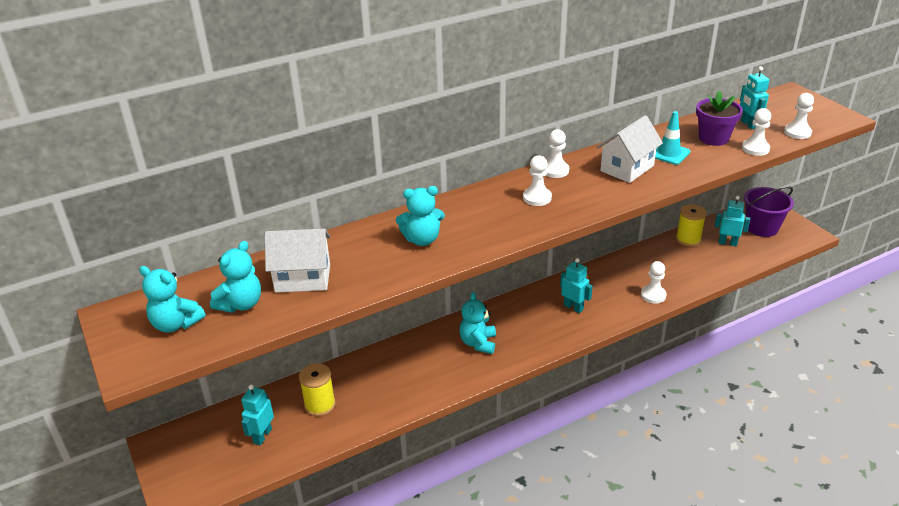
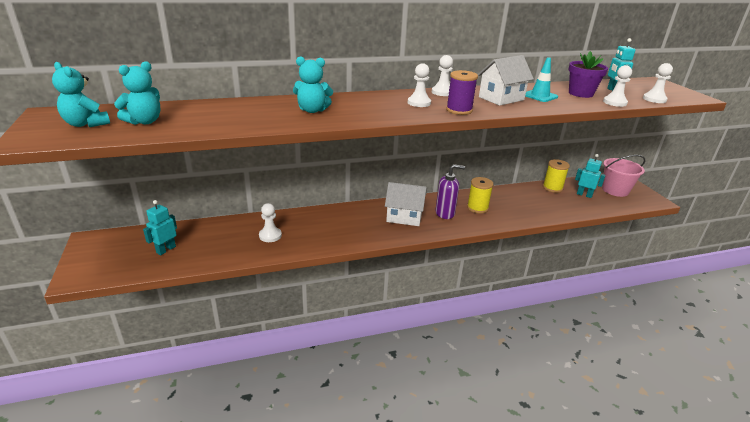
camera: 10 degrees right, 5 degrees down
white house [265,229,331,293] -> white house moved to [385,182,427,226]
yellow spool [299,363,336,416] -> yellow spool moved to [467,177,494,214]
turquoise teddy bear [459,292,496,354] -> none
turquoise robot [560,258,593,313] -> purple soap dispenser [435,164,465,219]
white pawn [641,261,667,304] -> white pawn moved to [259,203,282,242]
purple bucket [744,187,794,237] -> pink bucket [602,155,645,197]
none -> purple spool [446,70,478,115]

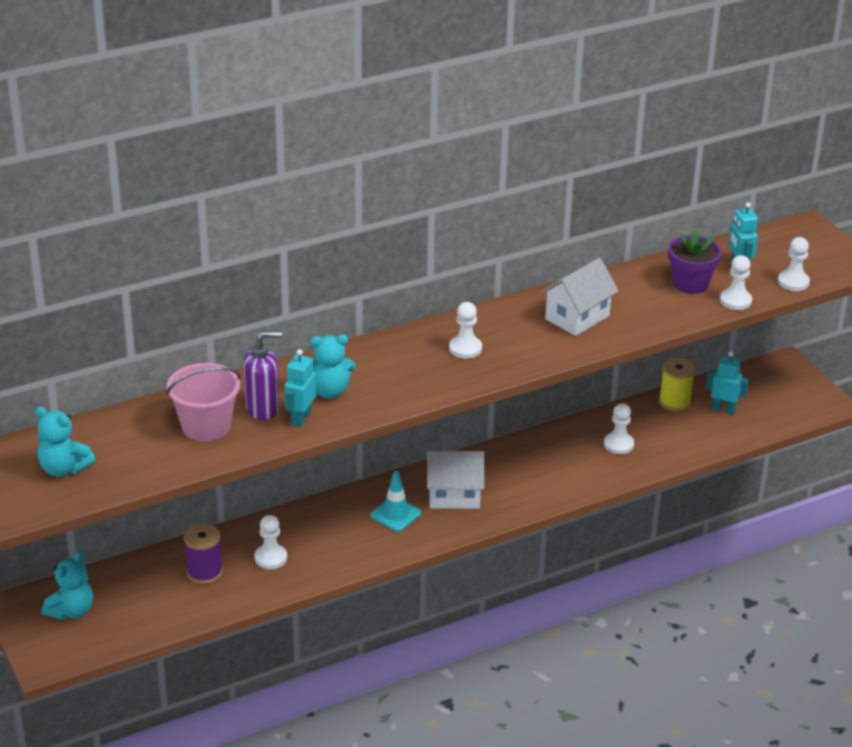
camera: 10 degrees left, 5 degrees up
turquoise teddy bear [114,61,160,125] -> turquoise teddy bear moved to [41,551,93,620]
turquoise robot [143,200,177,255] -> turquoise robot moved to [285,349,317,427]
white pawn [432,55,453,96] -> white pawn moved to [604,403,634,454]
purple soap dispenser [435,164,465,219] -> purple soap dispenser moved to [243,331,282,420]
purple spool [446,70,478,115] -> purple spool moved to [184,523,223,584]
yellow spool [467,177,494,214] -> none
turquoise traffic cone [525,57,558,102] -> turquoise traffic cone moved to [370,471,421,532]
pink bucket [602,155,645,197] -> pink bucket moved to [166,363,241,441]

